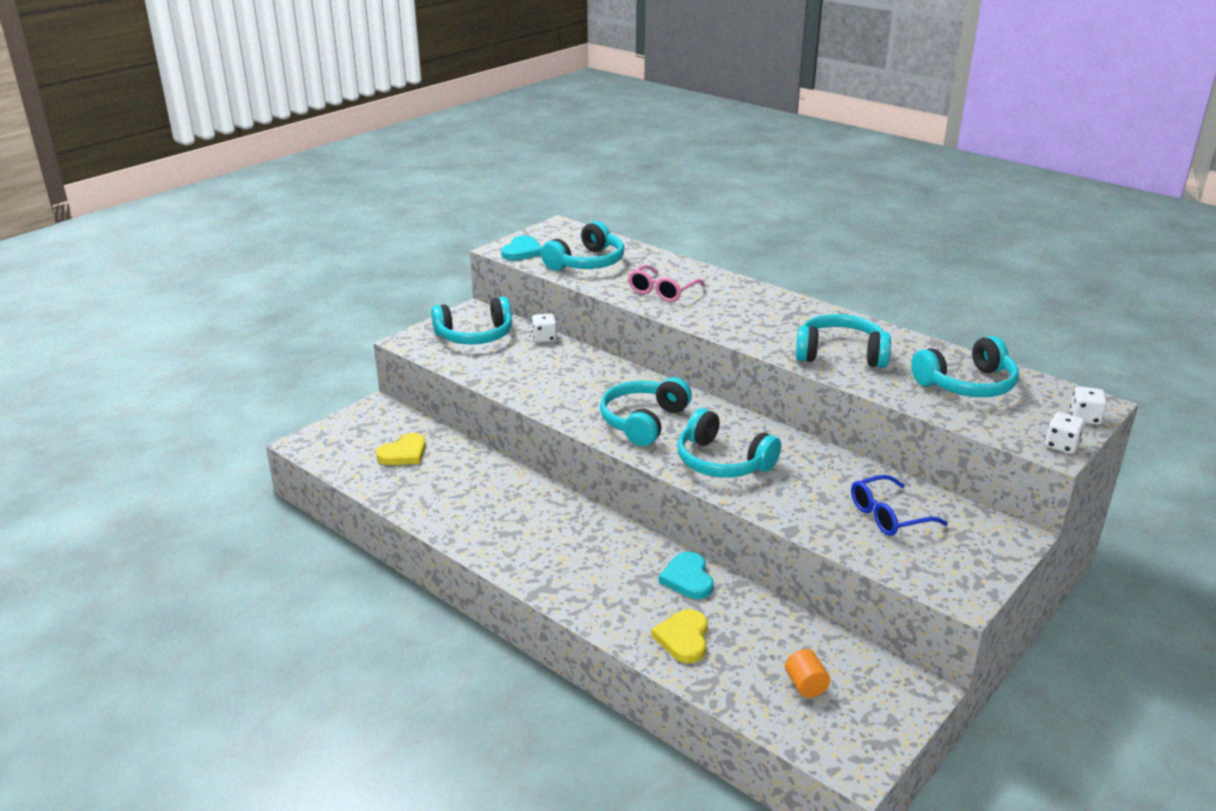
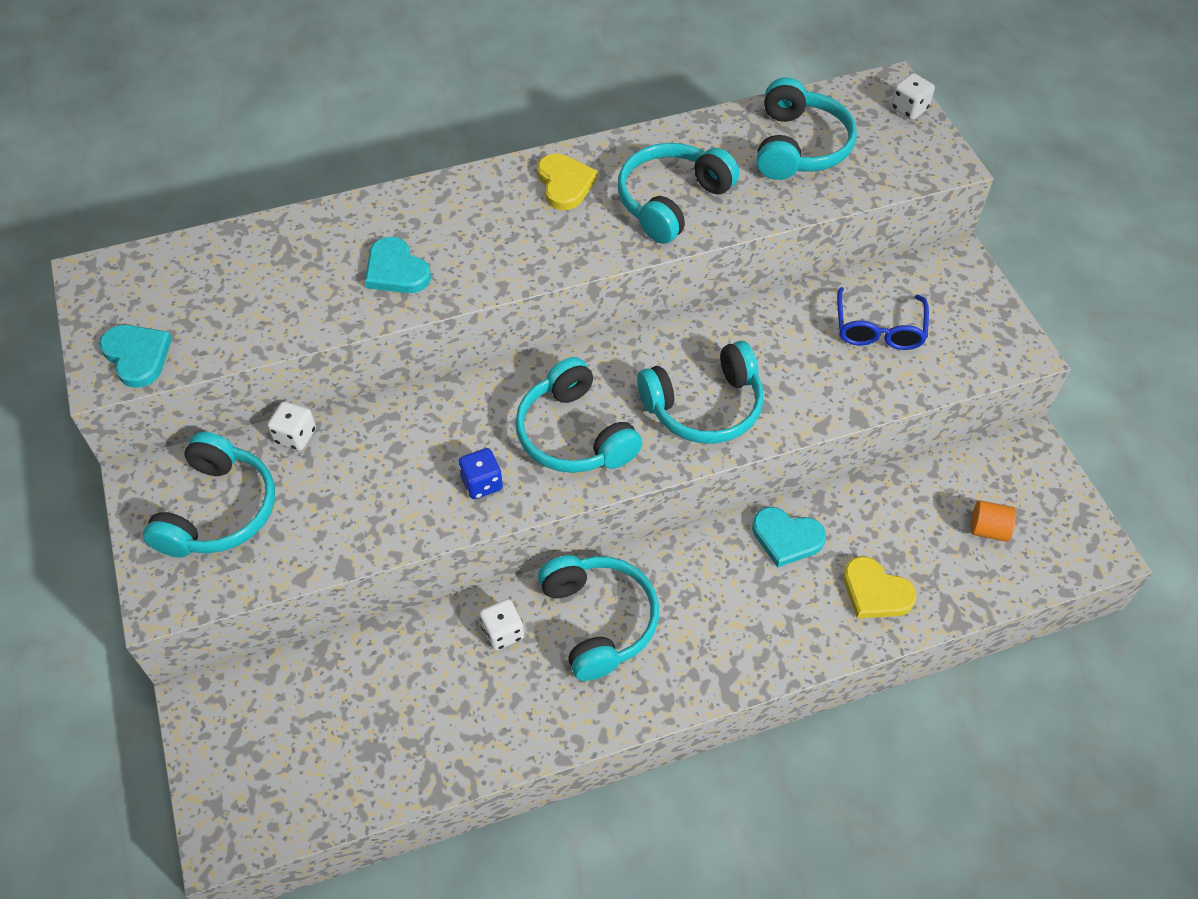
camera: 60 degrees left, 25 degrees up
yellow heart [376,433,426,465] -> yellow heart moved to [537,154,598,210]
turquoise headphones [541,221,624,271] -> turquoise headphones moved to [538,555,659,681]
pink glasses [628,265,705,302] -> turquoise heart [365,237,431,293]
white dice [1045,412,1085,454] -> white dice moved to [479,599,524,650]
none -> blue dice [458,448,503,499]

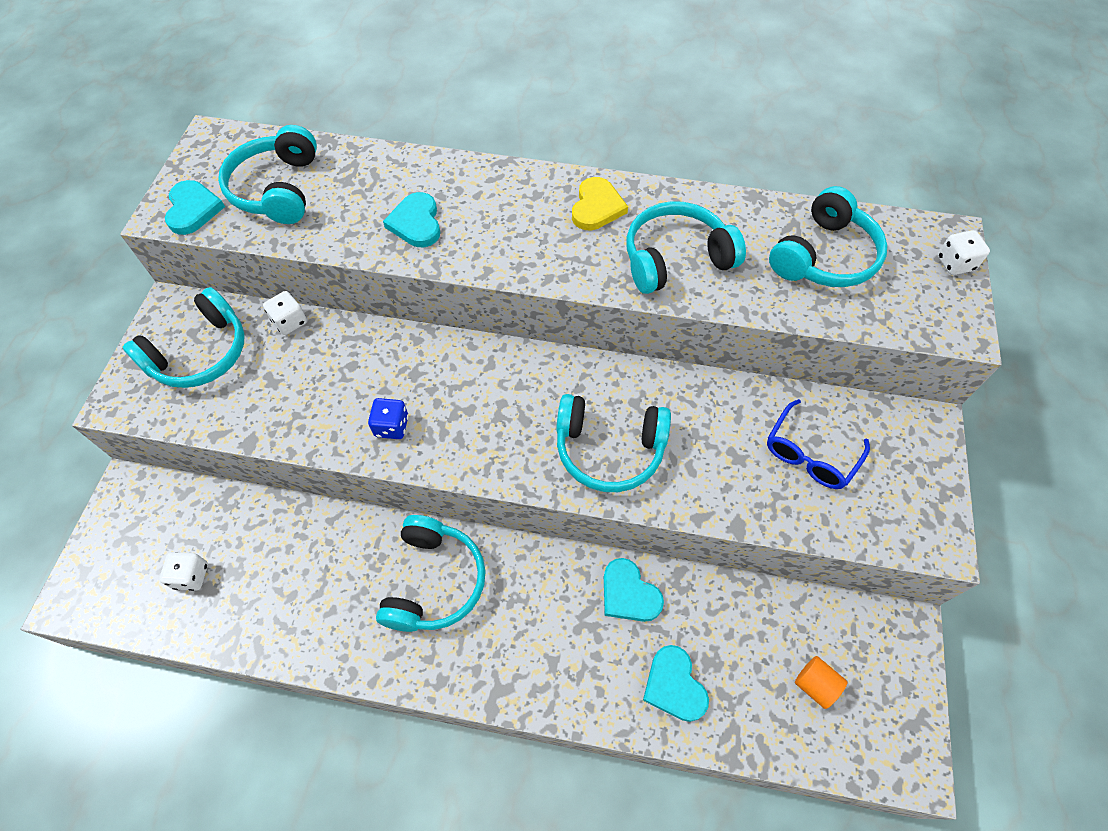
camera: 30 degrees right, 5 degrees up
white dice [479,599,524,650] -> white dice moved to [159,552,208,591]
turquoise headphones [515,357,643,473] -> turquoise headphones moved to [218,125,317,224]
yellow heart [843,556,916,618] -> turquoise heart [643,645,709,722]

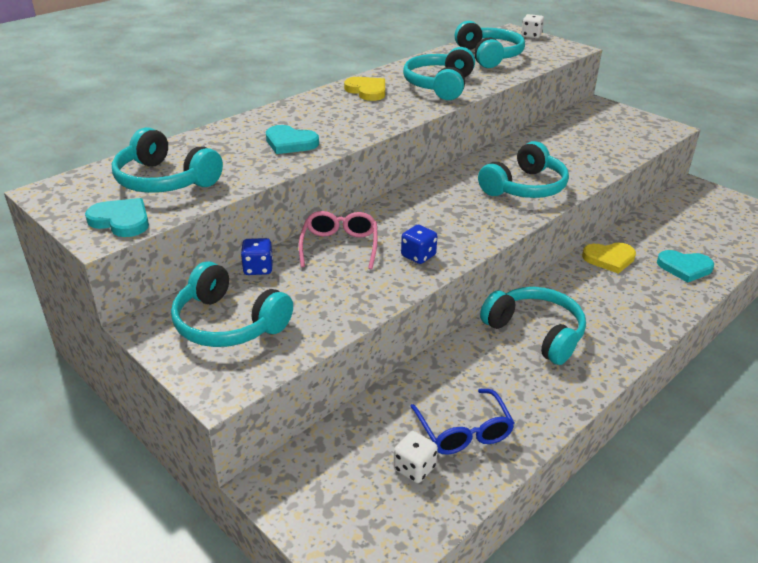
camera: 55 degrees left, 25 degrees down
turquoise headphones [123,287,245,388] -> turquoise headphones turned 135 degrees clockwise [171,261,293,347]
white dice [263,291,307,335] -> blue dice [241,238,273,275]
turquoise heart [604,558,664,622] -> yellow heart [582,243,636,274]
blue glasses [767,399,870,489] -> blue glasses moved to [410,389,515,455]
orange cylinder [795,656,848,709] -> none
none -> pink glasses [299,211,378,270]

